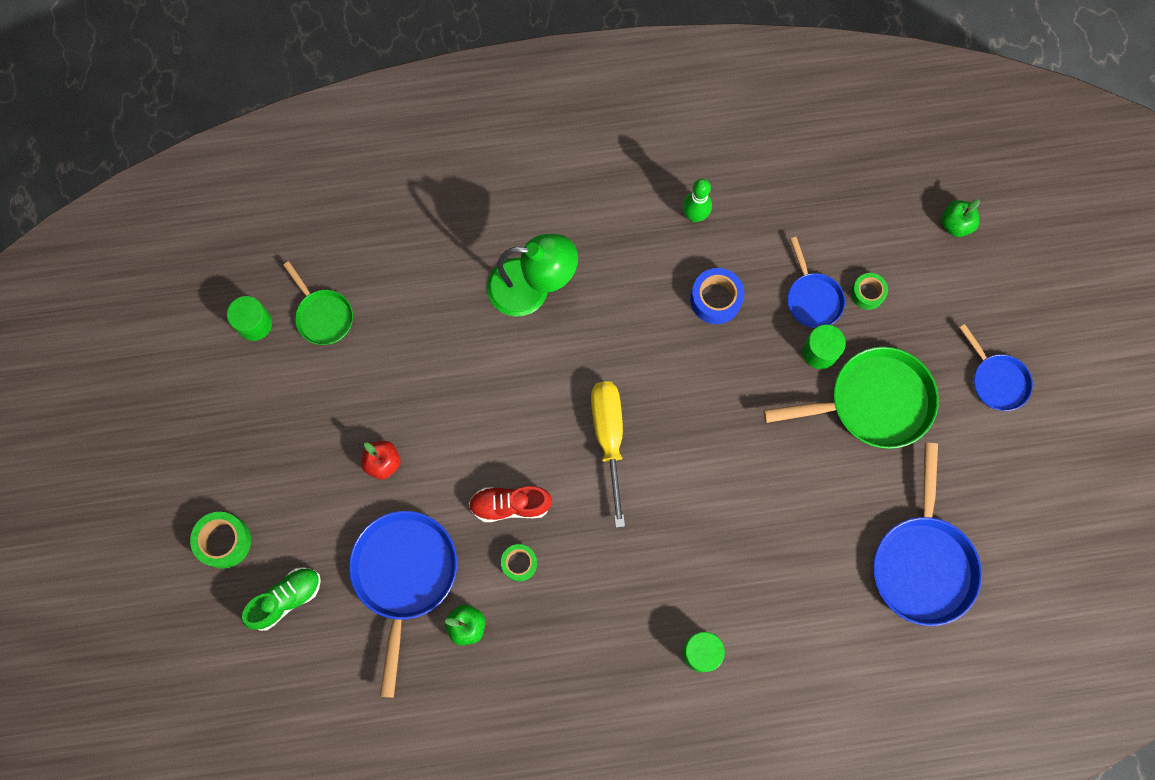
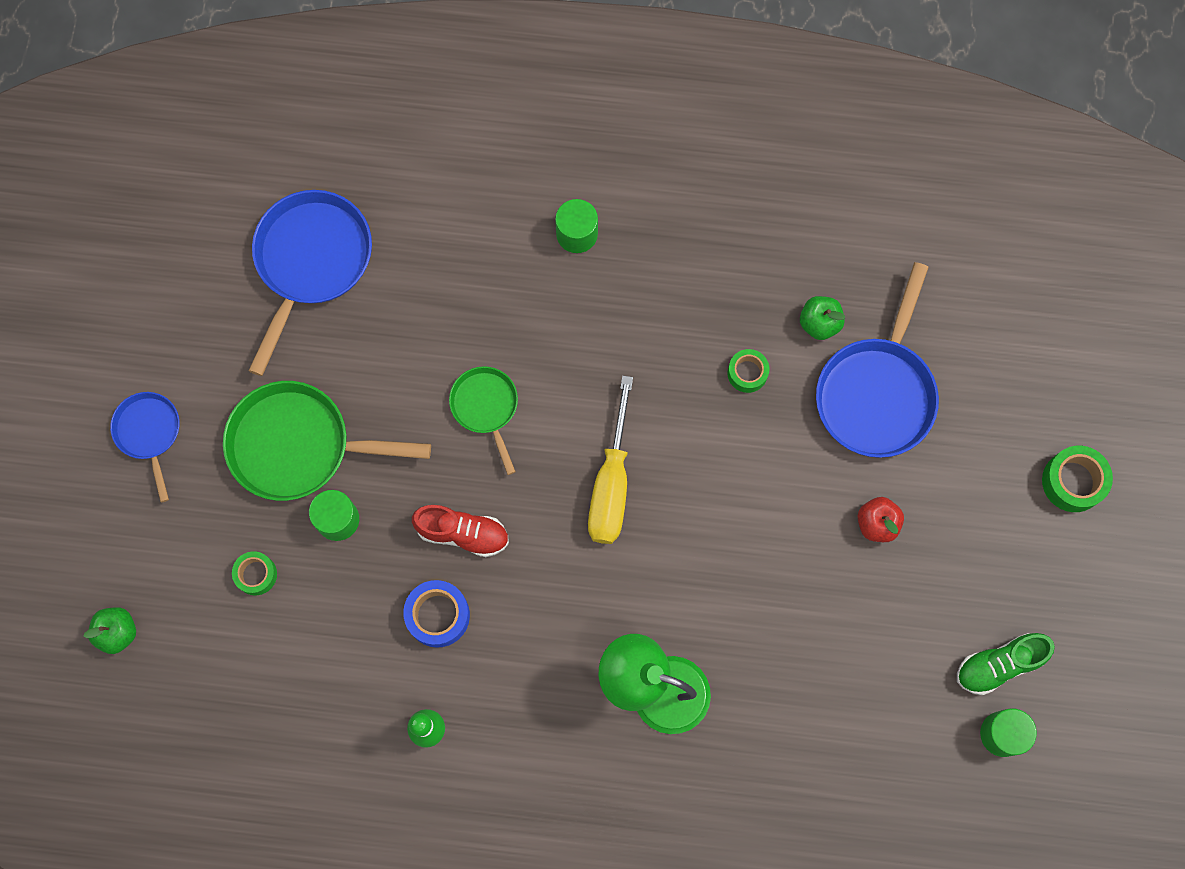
camera: 165 degrees left, 0 degrees up
green shoe [242,567,321,631] -> green shoe moved to [957,633,1055,695]
green pan [283,261,353,345] -> green pan moved to [449,366,518,475]
red shoe [469,486,552,522] -> red shoe moved to [412,505,509,557]
blue pan [787,237,845,328] -> none

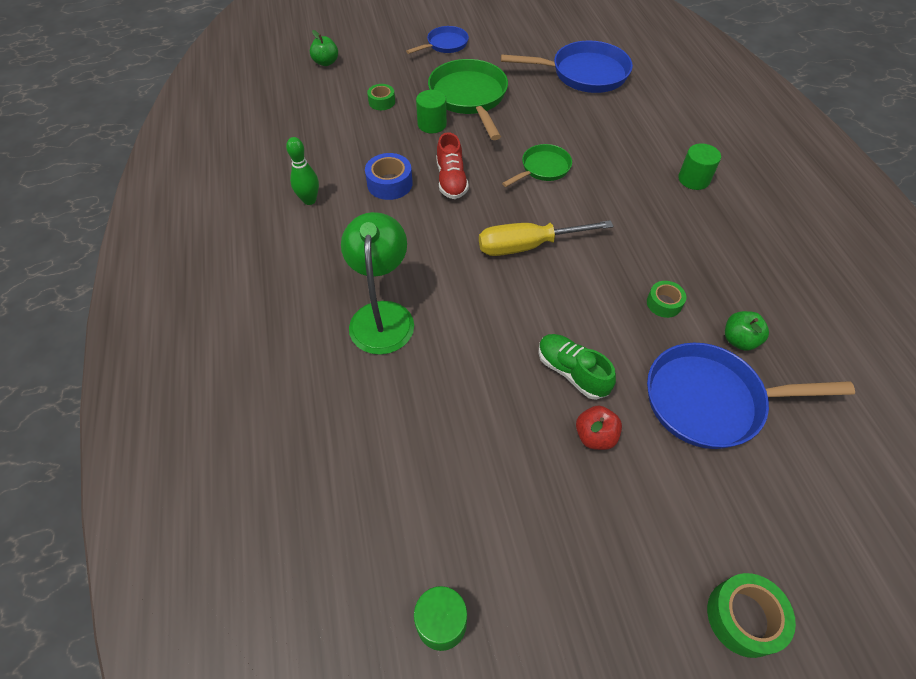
camera: 70 degrees right, 20 degrees down
green shoe [957,633,1055,695] -> green shoe moved to [538,334,616,400]

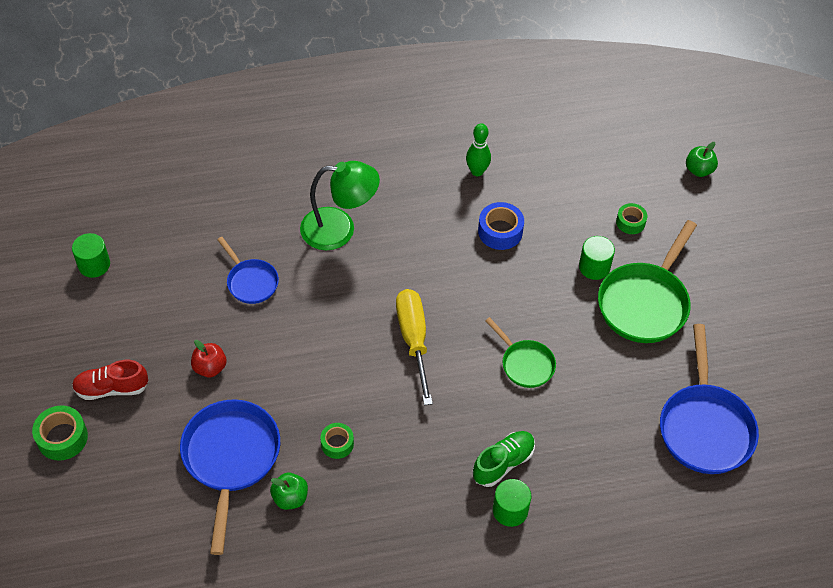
camera: 90 degrees right, 0 degrees up
blue pan [406,26,469,54] -> blue pan moved to [217,237,279,304]
green pan [428,59,508,140] -> green pan turned 135 degrees clockwise [598,220,697,343]
red shoe [436,132,469,199] -> red shoe moved to [72,360,148,400]
green shoe [538,334,616,400] -> green shoe moved to [472,431,535,487]

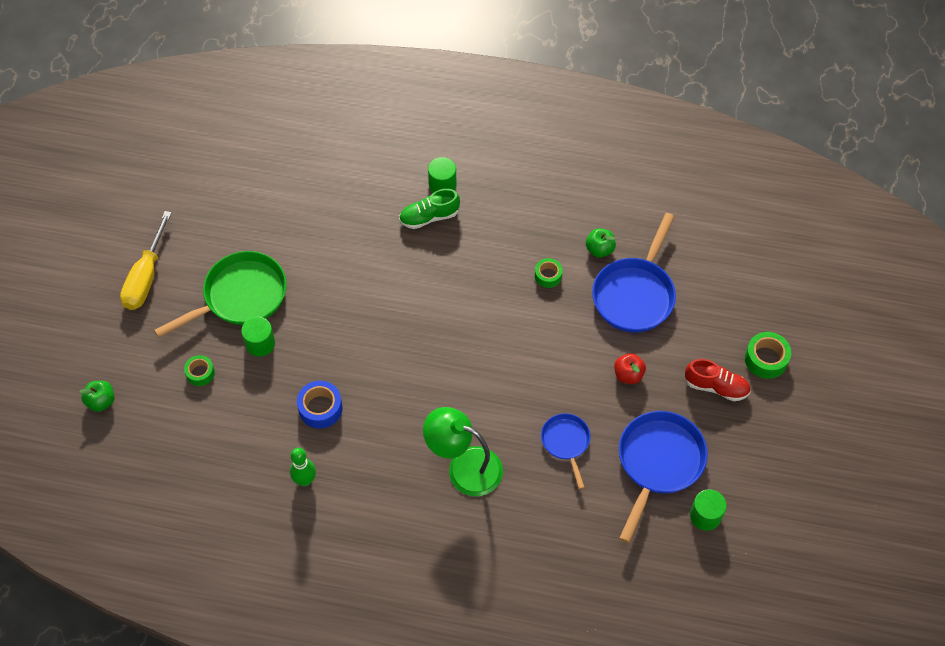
camera: 155 degrees left, 5 degrees up
yellow screwdriver [396,289,433,405] -> yellow screwdriver moved to [120,211,172,310]
green pan [485,317,556,388] -> none
blue pan [660,324,759,474] -> blue pan moved to [619,411,708,543]

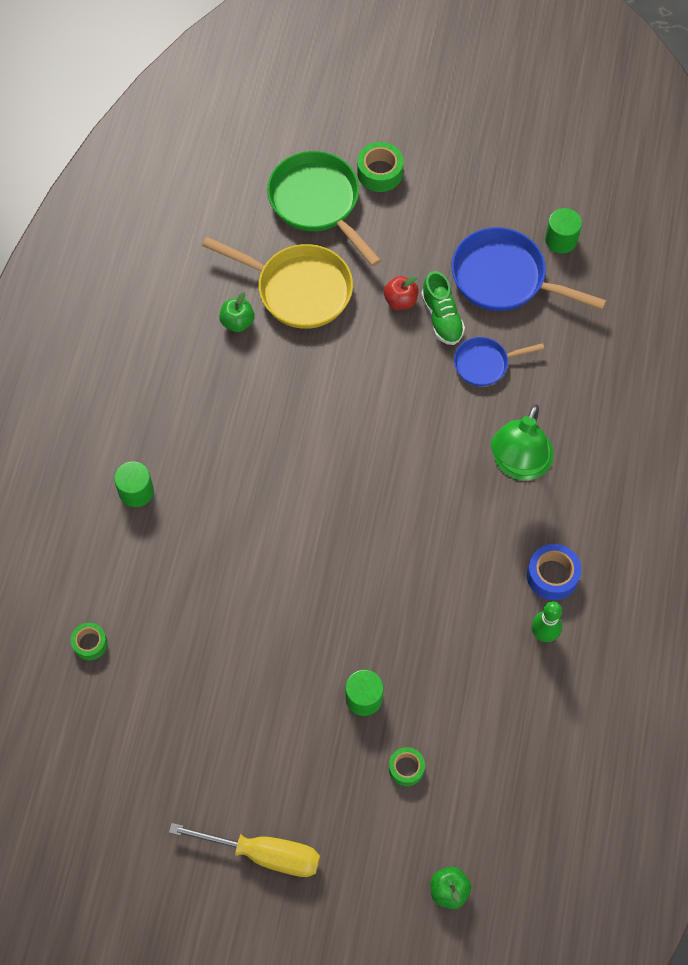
camera: 90 degrees left, 5 degrees up
green pan [154,251,287,338] -> green pan moved to [267,151,381,266]
blue tape [297,381,343,429] -> blue tape moved to [527,544,581,600]
green shoe [399,189,460,229] -> green shoe moved to [421,271,465,345]
green tape [535,258,563,288] -> green tape moved to [71,623,108,660]
blue pan [592,213,676,332] -> yellow pan [202,237,353,329]
red shoe [685,359,751,401] -> none

